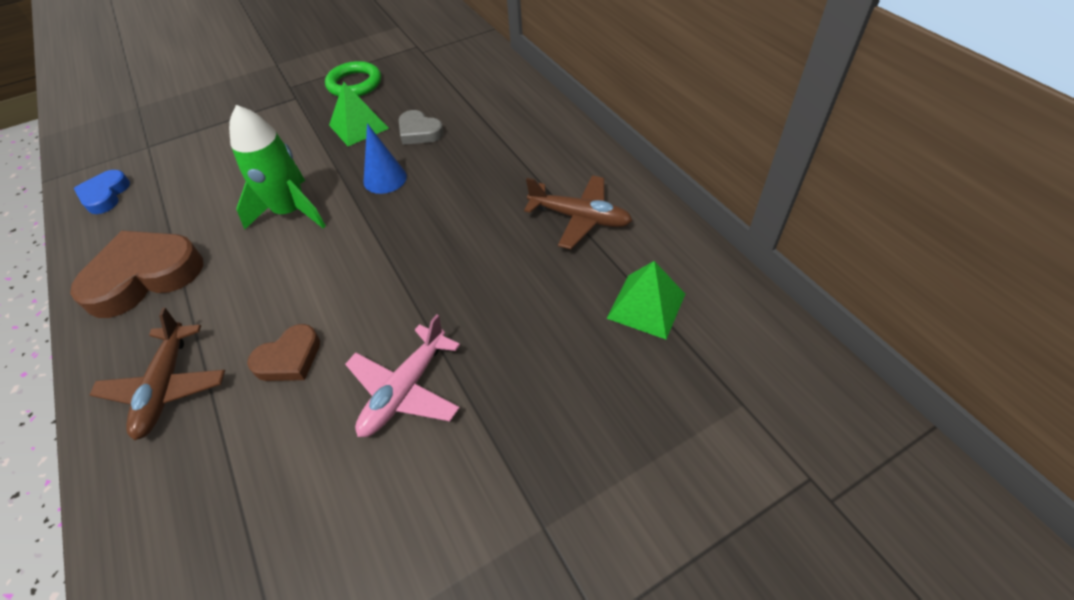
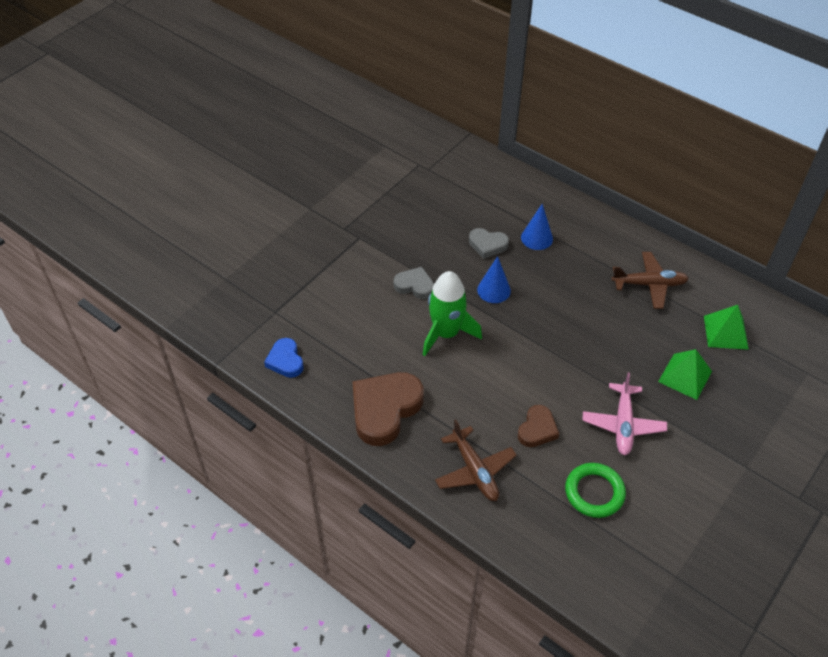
camera: 25 degrees left, 0 degrees up
green ring [325,61,381,97] -> green ring moved to [565,463,626,518]
green pyramid [329,82,389,146] -> green pyramid moved to [658,349,712,400]
none -> grey heart [394,267,434,299]
none -> blue cone [521,204,553,250]

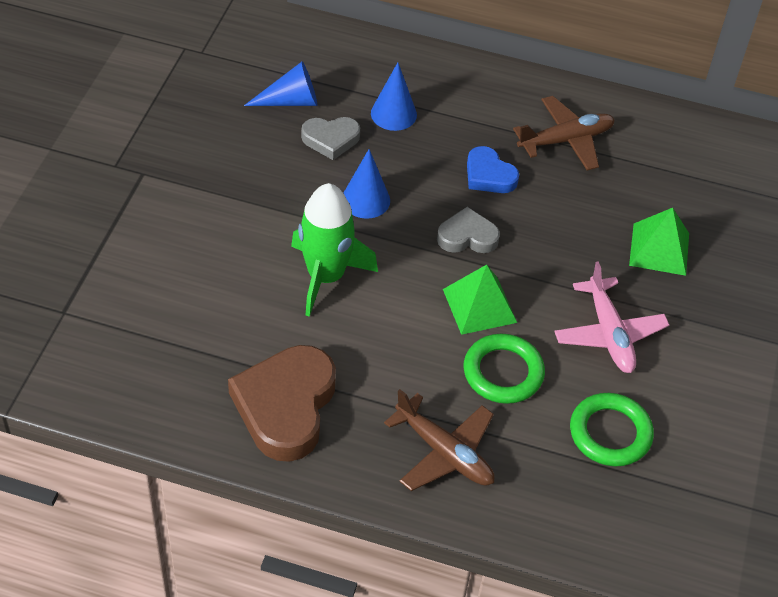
camera: 25 degrees left, 0 degrees up
blue heart [264,338,304,378] -> blue heart moved to [467,146,519,193]
grey heart [394,267,434,299] -> grey heart moved to [437,207,500,253]
brown heart [518,405,559,447] -> green ring [464,334,545,404]
green pyramid [704,305,749,350] -> green pyramid moved to [443,265,517,335]
none -> blue cone [244,61,317,106]

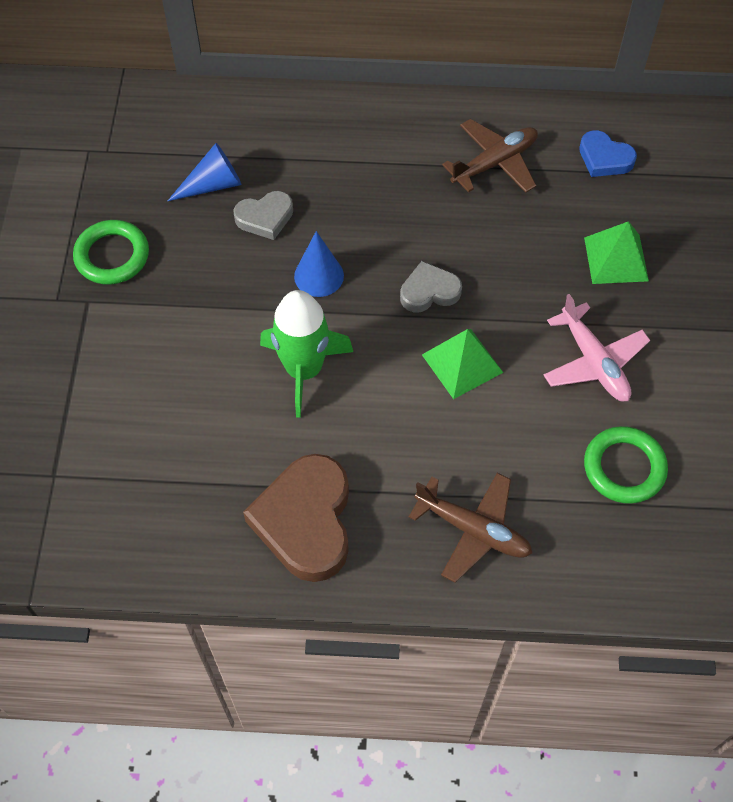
camera: 10 degrees left, 10 degrees up
blue cone [371,62,417,131] -> none
green ring [464,334,545,404] -> green ring moved to [73,220,149,284]
blue heart [467,146,519,193] -> blue heart moved to [579,130,637,177]

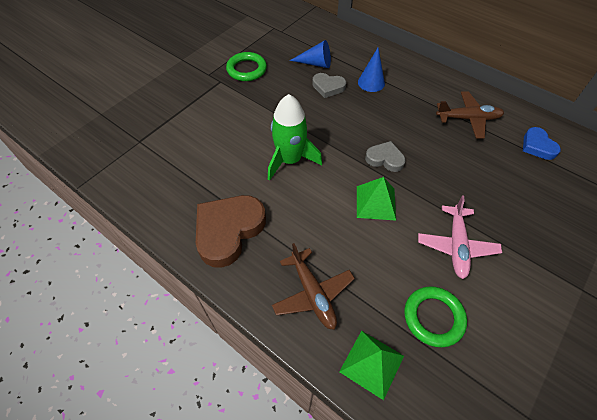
camera: 35 degrees right, 5 degrees down
blue cone [294,231,344,297] -> blue cone moved to [358,48,385,92]
green pyramid [584,221,649,284] -> green pyramid moved to [339,331,404,400]

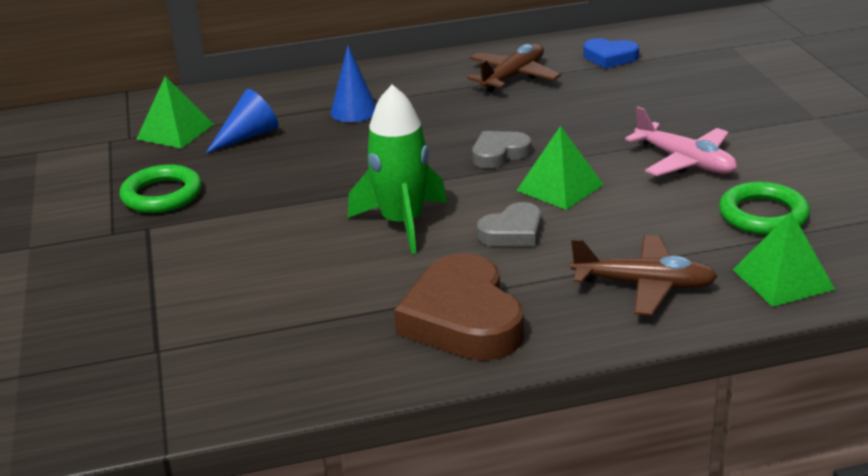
camera: 50 degrees left, 25 degrees down
grey heart [312,73,346,98] -> grey heart moved to [477,202,541,246]
none -> green pyramid [137,76,214,148]

